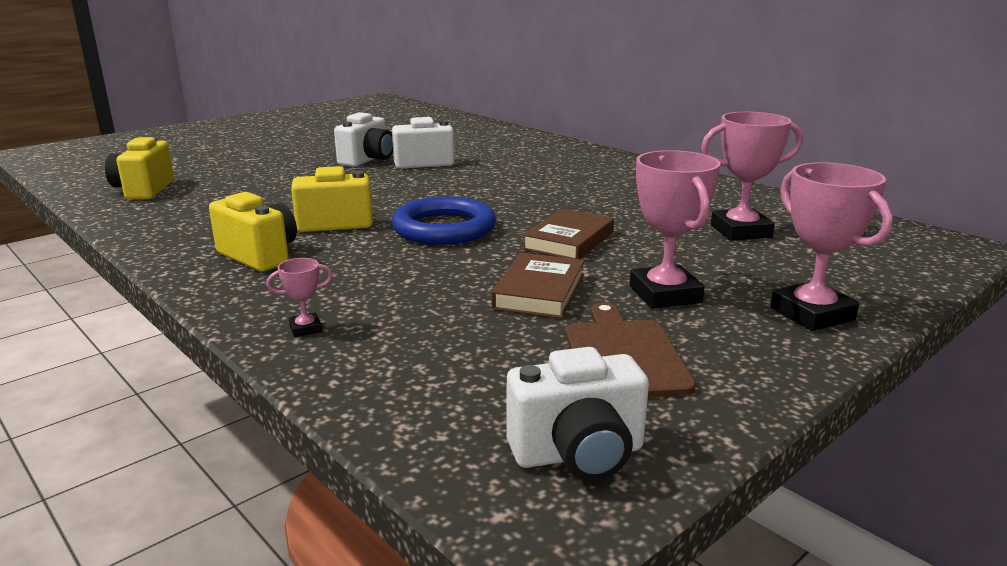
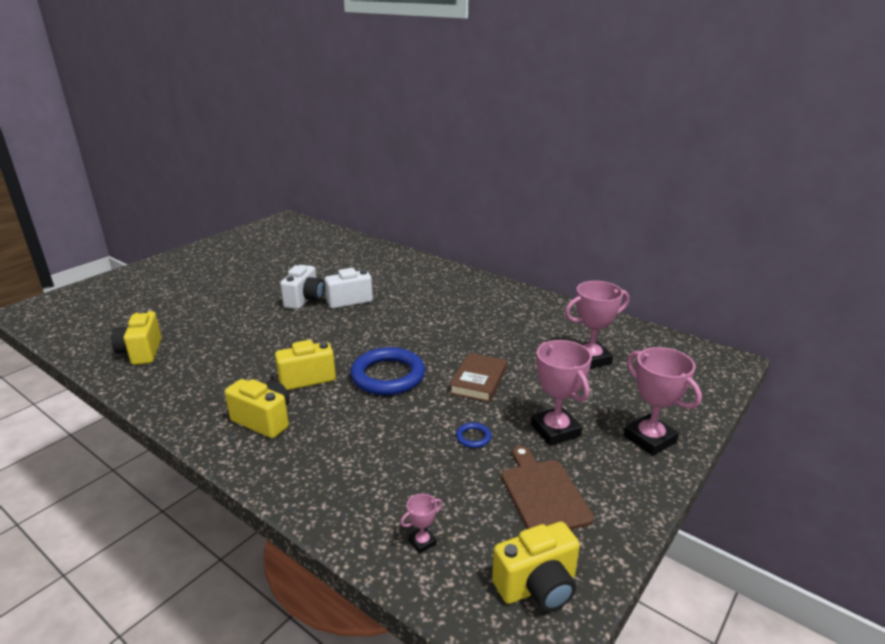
camera: 10 degrees left, 5 degrees up
pink trophy [266,258,333,337] -> pink trophy moved to [400,494,443,554]
brown book [491,253,585,319] -> blue ring [456,422,492,448]
white camera [507,347,649,481] -> yellow camera [492,521,580,612]

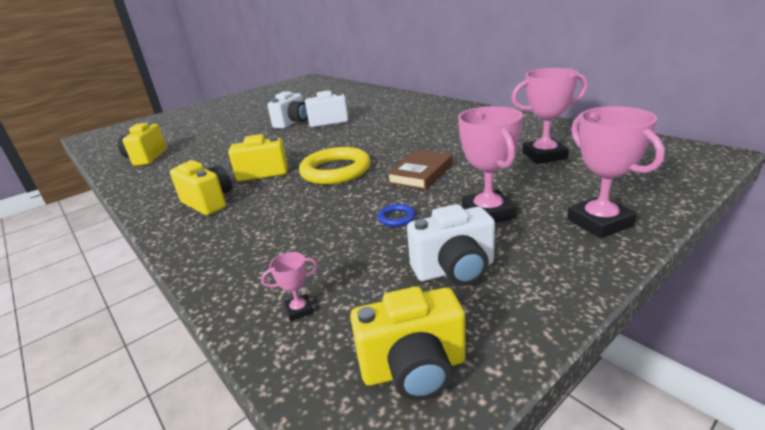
camera: 15 degrees right, 0 degrees up
blue ring [350,347,425,395] -> yellow ring [299,147,371,184]
brown cutting board [501,446,594,530] -> white camera [407,204,495,286]

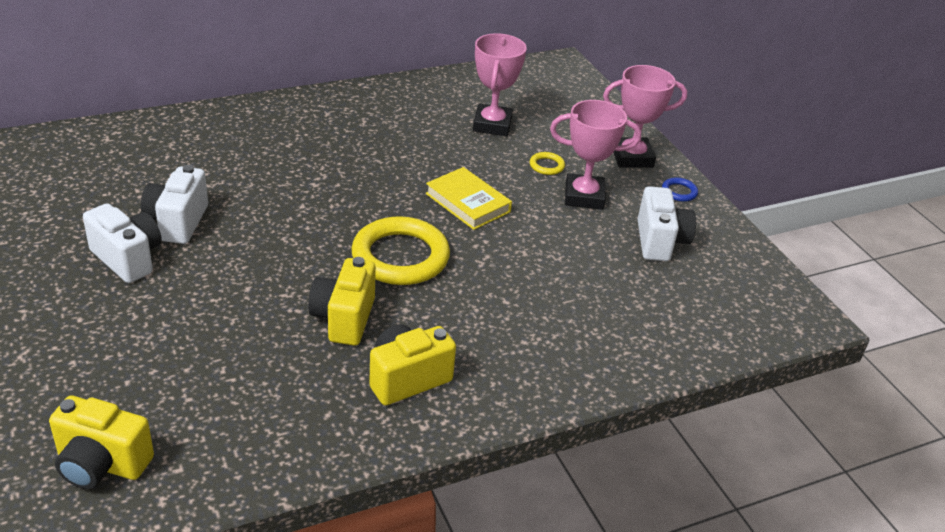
camera: 80 degrees left, 10 degrees up
pink trophy [261,252,318,321] -> none
yellow camera [350,286,466,400] -> none
blue ring [378,204,415,227] -> blue ring moved to [662,177,698,202]
brown book [387,150,453,190] -> yellow book [426,167,512,230]
none -> yellow ring [530,152,565,175]

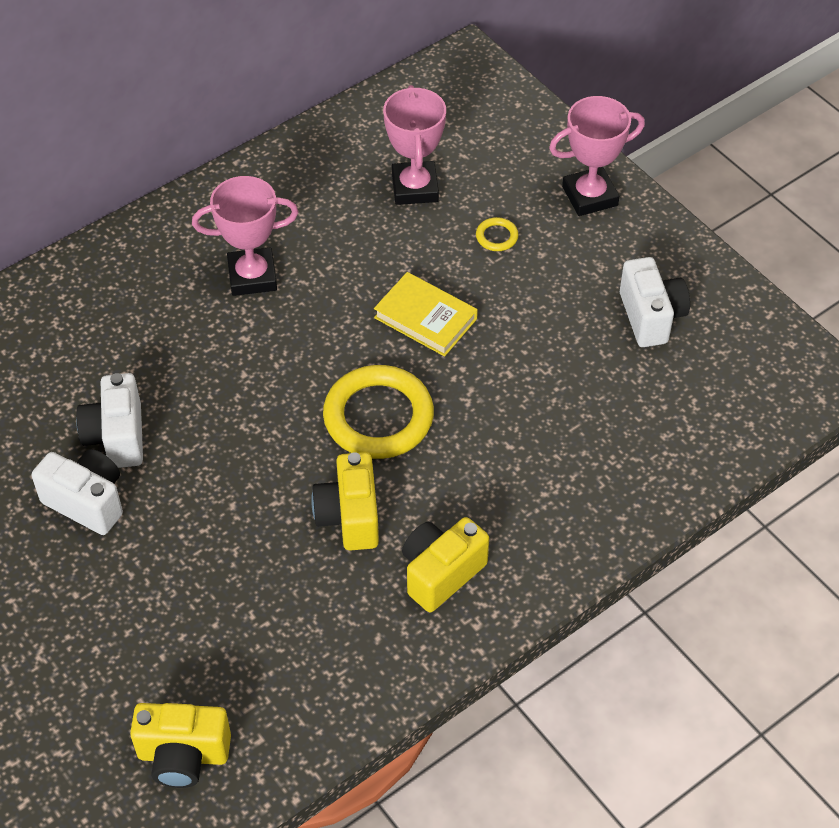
camera: 10 degrees left, 15 degrees up
pink trophy [550,100,641,210] -> pink trophy moved to [192,176,299,296]
blue ring [662,177,698,202] -> none

